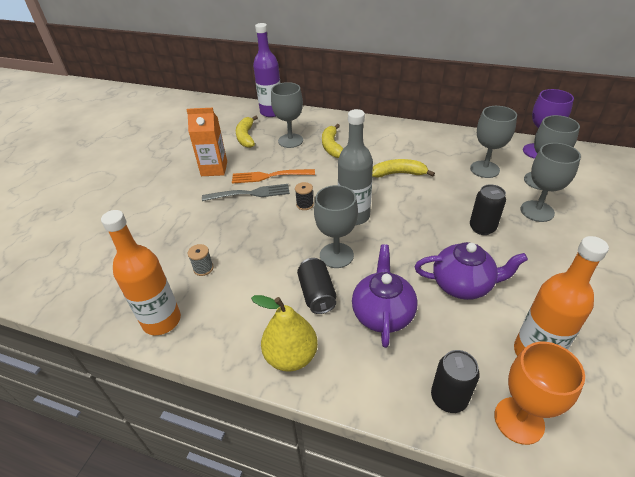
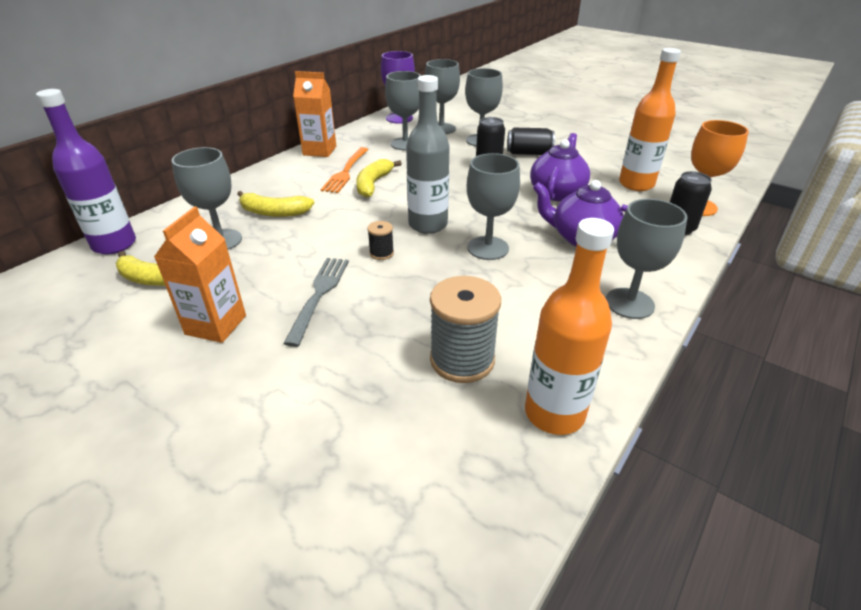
camera: 75 degrees left, 5 degrees down
grey spool [188,244,214,276] -> grey spool [430,276,501,383], size x2.08
orange fork [232,169,315,183] -> orange fork moved to [320,147,369,193]
yellow pear [251,295,318,371] -> grey goblet [606,199,688,319]
black can [297,258,336,314] -> black can moved to [507,128,555,155]
none -> orange carton [293,71,336,157]

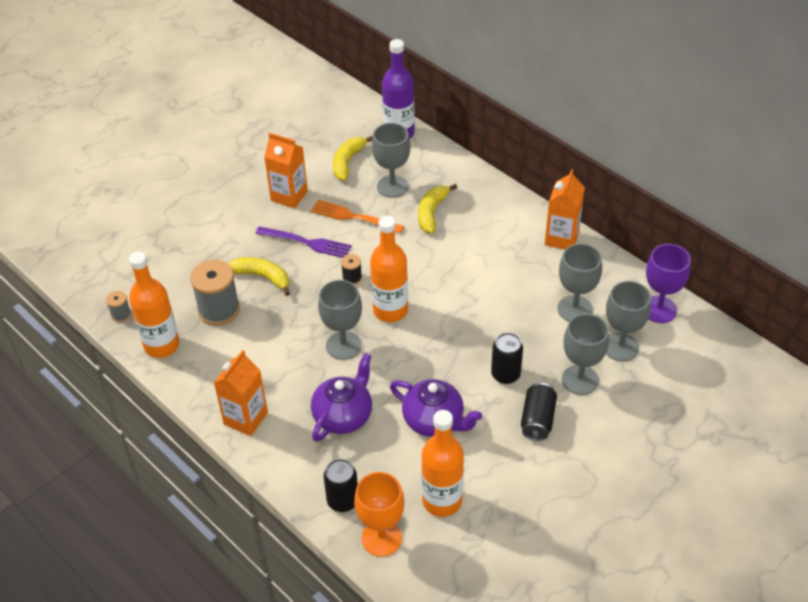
camera: 100 degrees right, 10 degrees up
grey fork [283,258,349,347] -> purple fork [255,226,352,258]
orange fork [320,147,369,193] -> orange fork moved to [311,200,404,233]
yellow banana [356,159,402,198] -> yellow banana moved to [229,257,290,296]
grey bottle [406,75,450,234] -> orange bottle [370,216,408,322]
grey goblet [606,199,688,319] -> orange carton [214,350,268,436]
none -> grey spool [106,291,131,322]

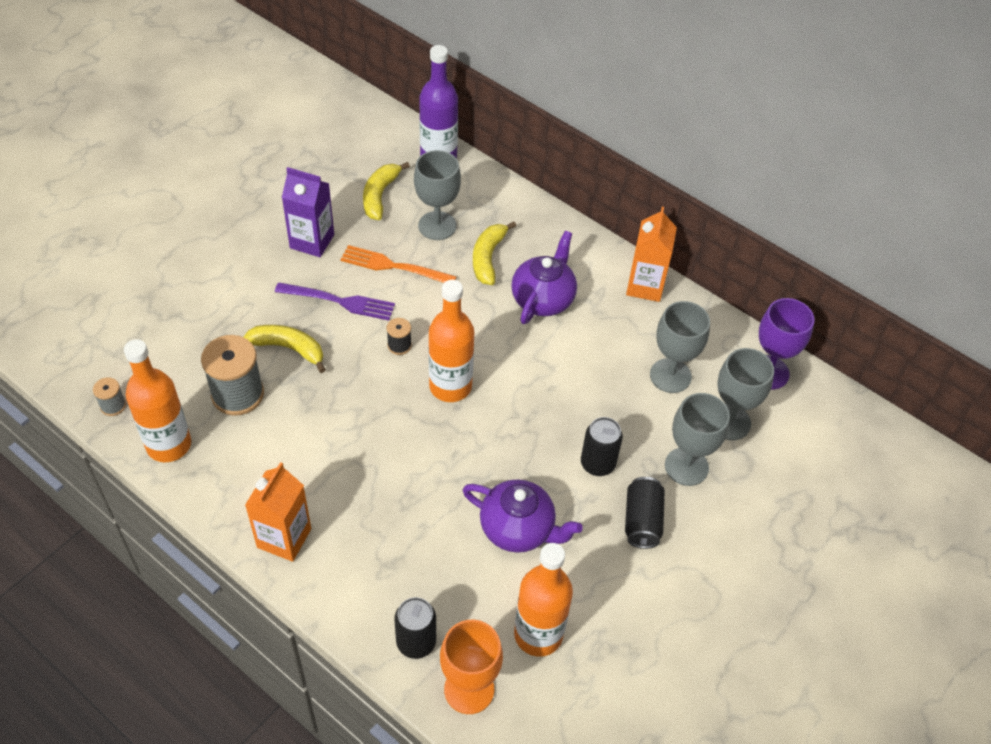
camera: 10 degrees left, 5 degrees up
orange carton [264,133,308,208] -> purple carton [282,167,334,257]
purple teapot [311,353,372,442] -> purple teapot moved to [511,231,577,324]
grey goblet [318,280,362,360] -> none

